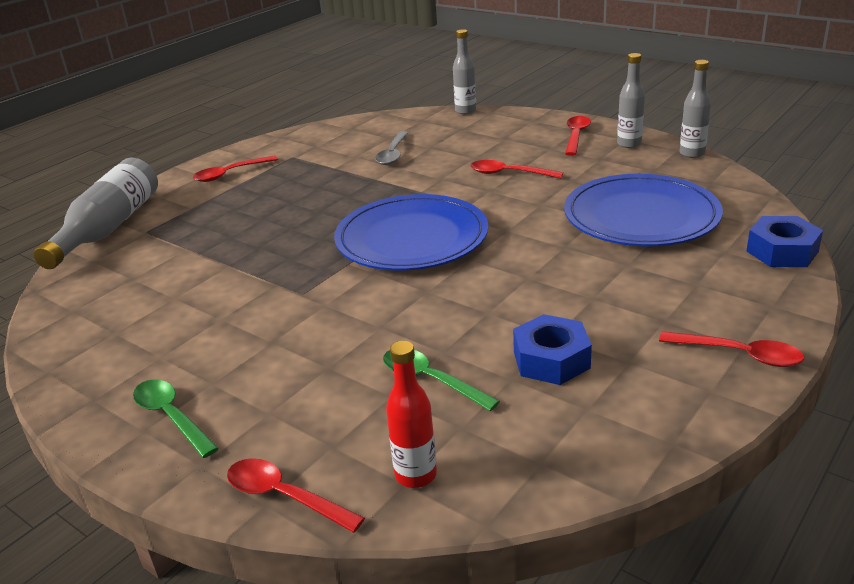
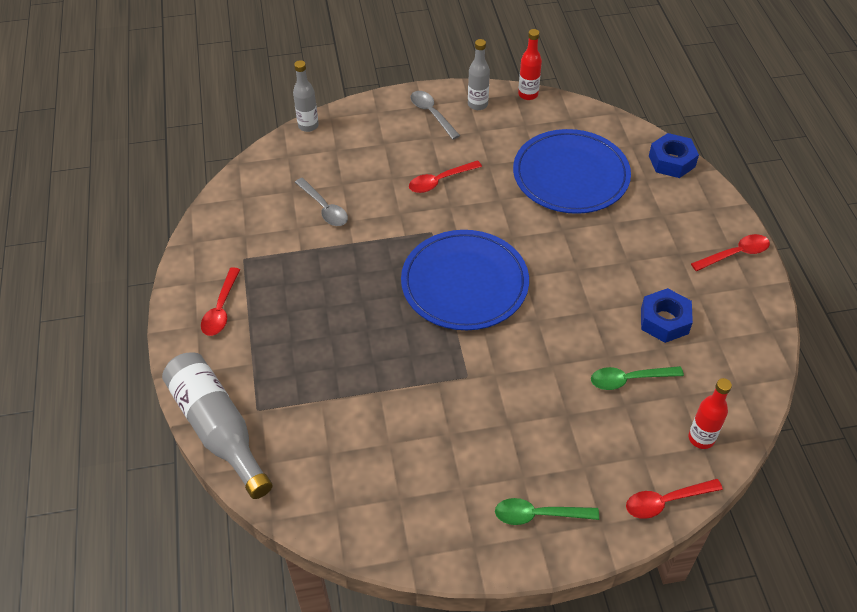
camera: 50 degrees left, 20 degrees up
red spoon [565,116,591,156] -> grey spoon [411,91,460,139]
grey bottle [680,60,711,158] -> red bottle [518,29,542,100]

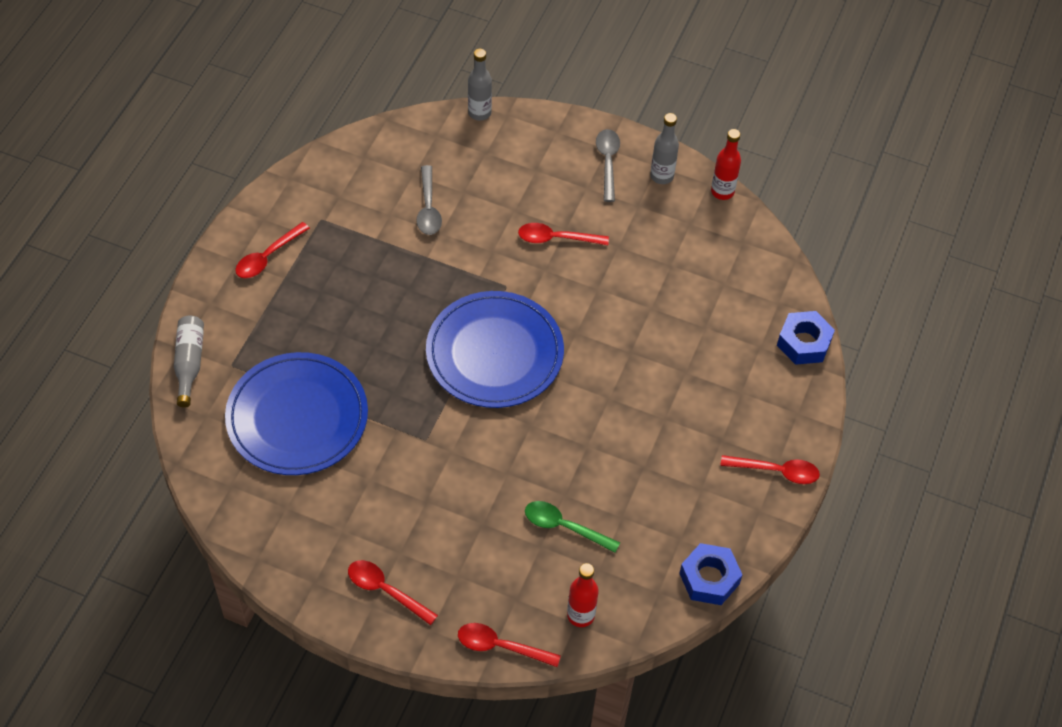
camera: 30 degrees right, 5 degrees up
grey bottle [162,352,273,499] -> grey bottle [174,316,204,408], size x0.58
green spoon [495,498,599,525] -> red spoon [348,560,438,625]
blue plate [513,129,631,214] -> blue plate moved to [225,352,368,475]
blue nut [641,288,693,343] -> blue nut moved to [679,543,742,605]

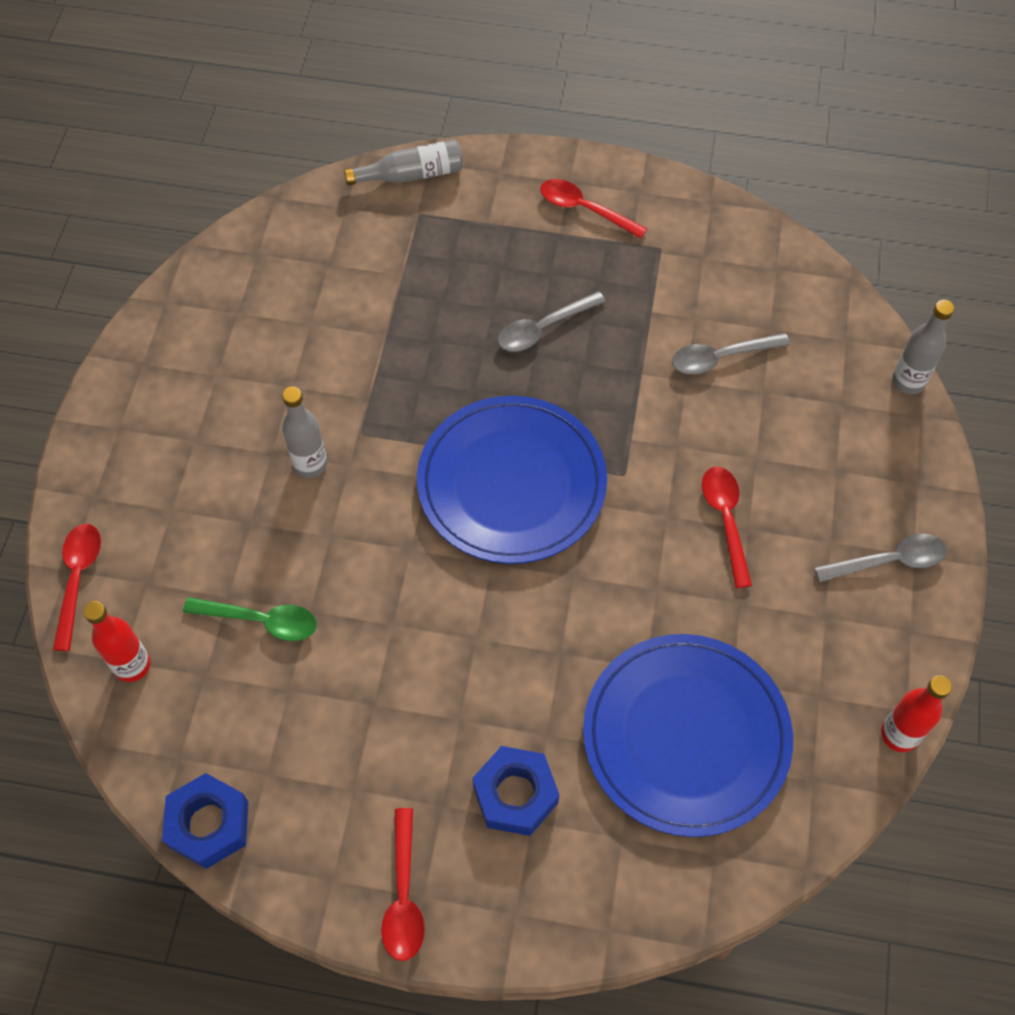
camera: 80 degrees right, 5 degrees up
blue plate [225,352,368,475] -> blue plate moved to [583,634,793,837]
red spoon [348,560,438,625] -> none
green spoon [525,501,620,553] -> green spoon turned 90 degrees clockwise [183,597,317,641]
grey bottle [650,113,679,184] -> grey bottle moved to [282,386,327,478]
blue nut [777,311,835,365] -> blue nut moved to [472,746,559,836]
none -> grey spoon [498,291,606,352]

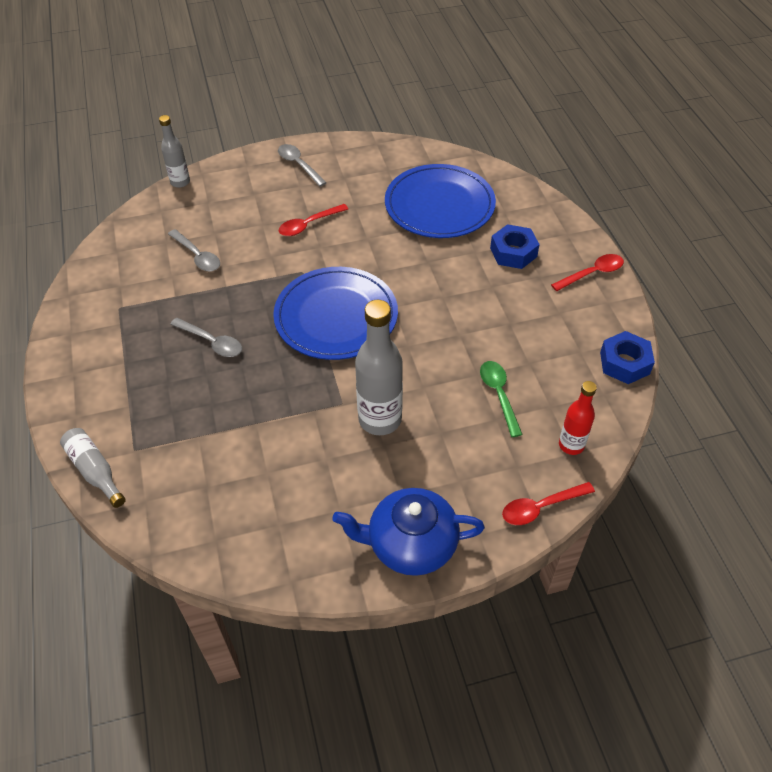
camera: 115 degrees left, 10 degrees down
grey bottle [282,386,327,478] -> grey bottle [355,300,403,435], size x1.72
red spoon [540,179,647,239] -> none
red bottle [881,675,952,752] -> none
none -> blue teapot [333,488,485,576]

